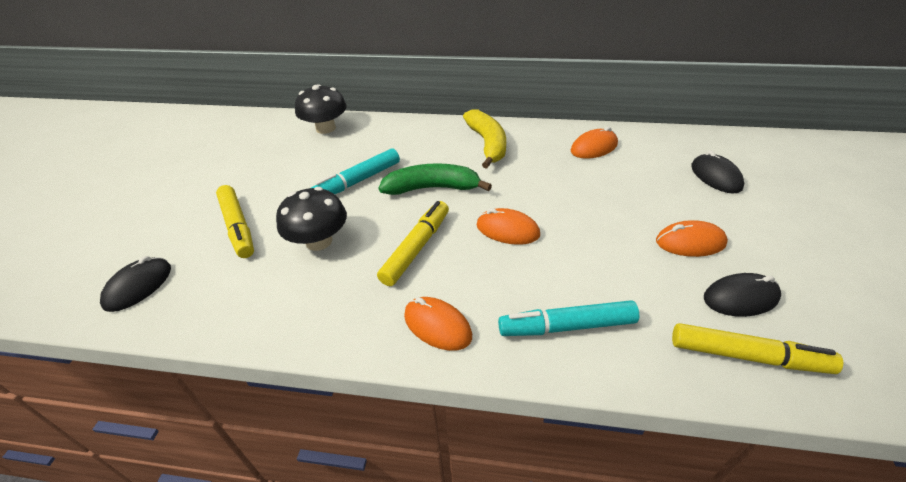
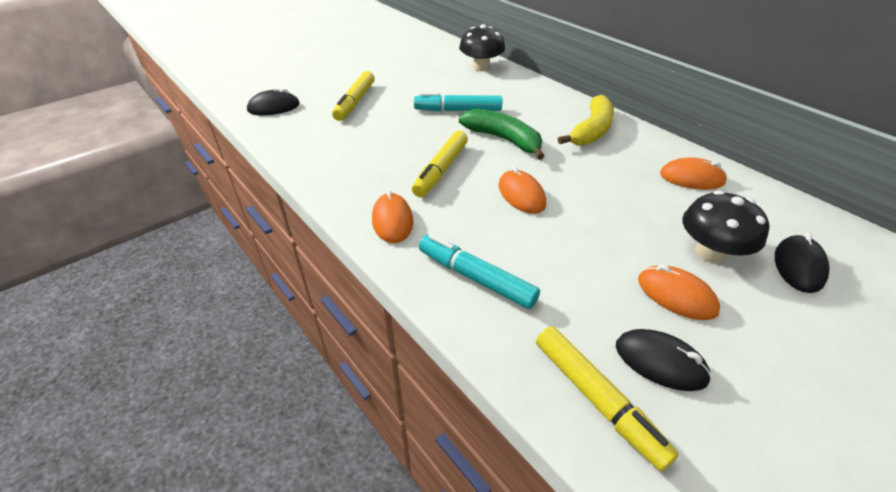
camera: 40 degrees right, 0 degrees up
black mushroom [276,187,347,251] -> black mushroom moved to [683,190,770,263]
yellow marker [377,201,449,286] -> yellow marker turned 135 degrees clockwise [412,131,468,197]

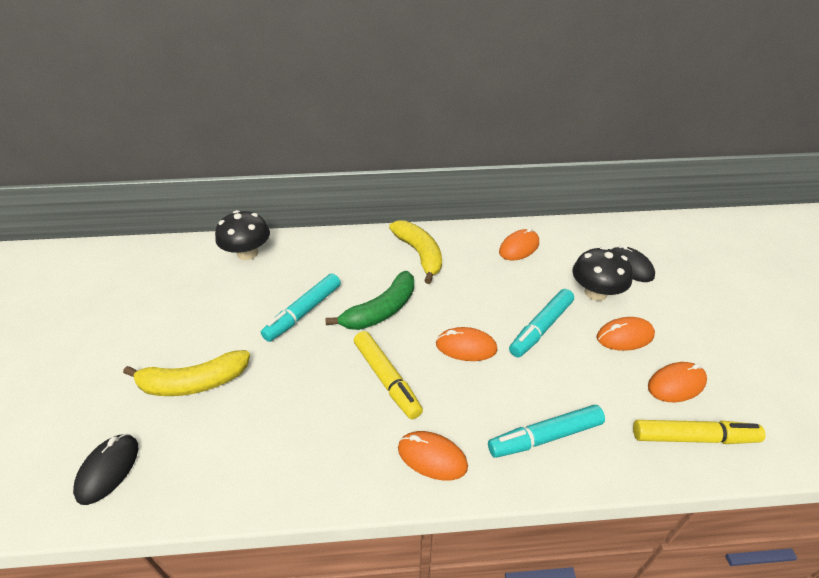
camera: 55 degrees left, 0 degrees up
yellow marker [332,71,375,121] -> yellow banana [123,350,250,396]
green banana [459,109,545,160] -> green banana turned 150 degrees clockwise [325,271,414,330]
black mouse [616,329,712,391] -> orange mouse [648,362,707,402]
none -> turquoise marker [509,289,574,357]

